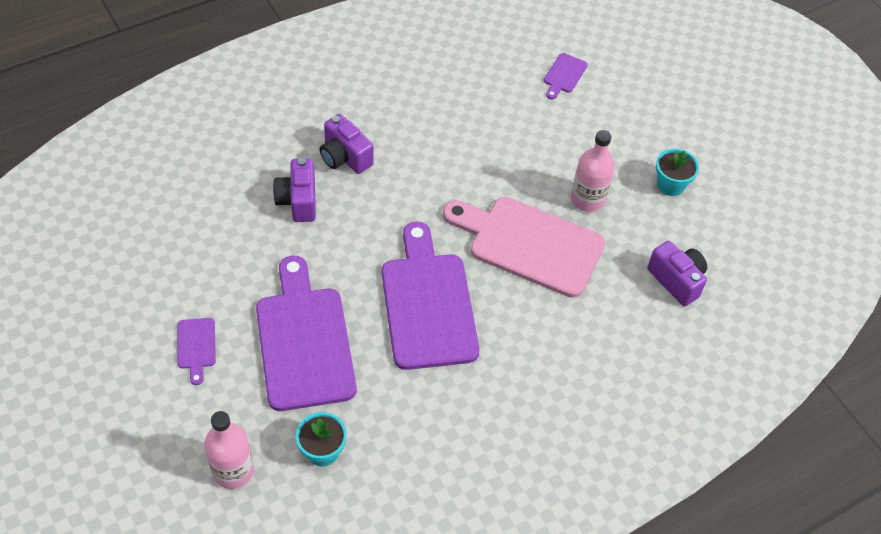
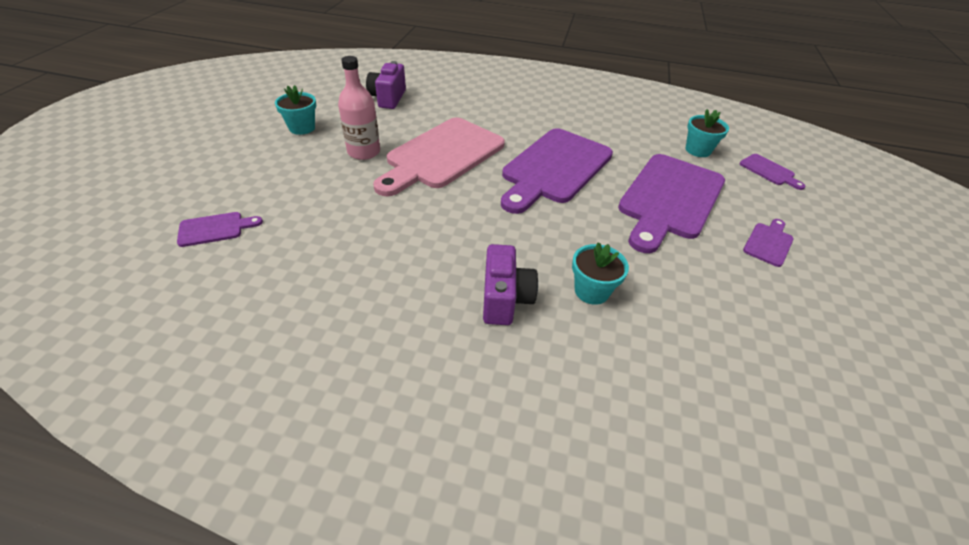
camera: 135 degrees left, 10 degrees down
pink bottle [204,411,254,489] -> purple cutting board [739,154,806,190]
purple camera [273,158,316,222] -> turquoise flower pot [572,242,629,305]
pink cutting board [443,197,605,298] -> pink cutting board turned 60 degrees clockwise [373,118,505,196]

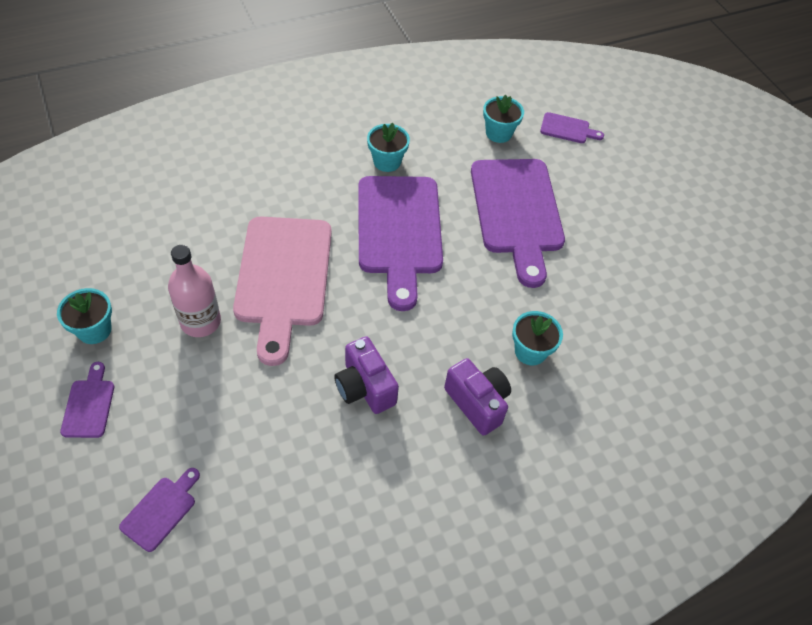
camera: 40 degrees left, 10 degrees up
purple camera [366,61,406,109] -> purple camera moved to [334,336,399,414]
purple cutting board [743,219,794,267] -> purple cutting board moved to [60,362,114,438]
none -> turquoise flower pot [367,123,410,172]

